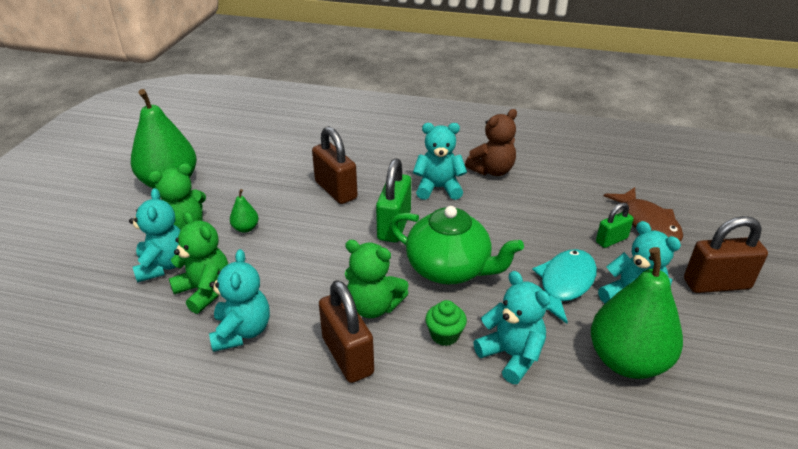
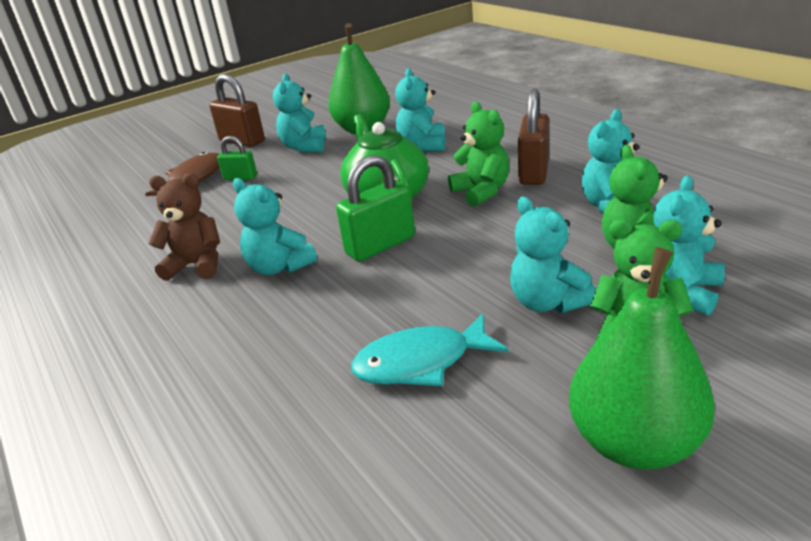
camera: 135 degrees left, 5 degrees down
green pear [230,189,259,233] -> turquoise teddy bear [510,197,596,313]
brown padlock [312,126,358,204] -> none
green cupcake [425,300,467,346] -> none
turquoise fish [532,249,597,324] -> turquoise fish moved to [351,313,508,386]

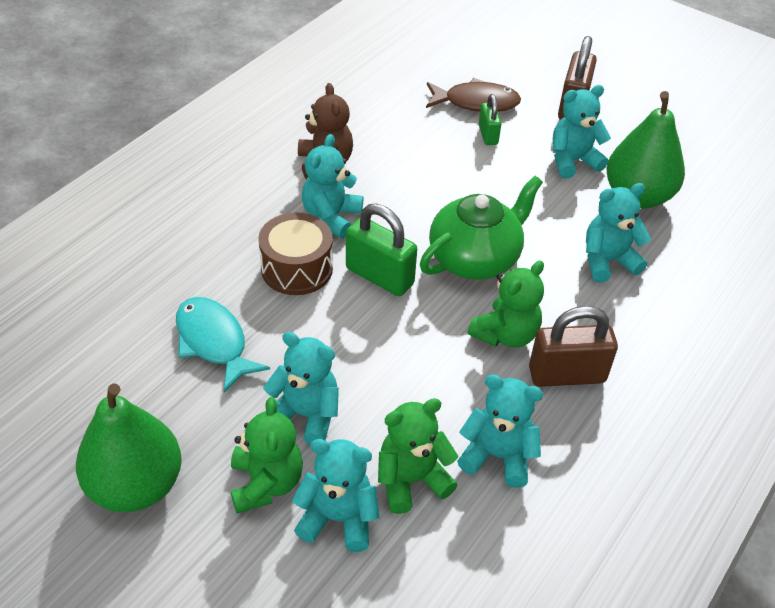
camera: 65 degrees right, 15 degrees up
turquoise teddy bear [510,197,596,313] -> turquoise teddy bear turned 75 degrees clockwise [263,332,339,445]
none -> brown drum [258,213,333,295]

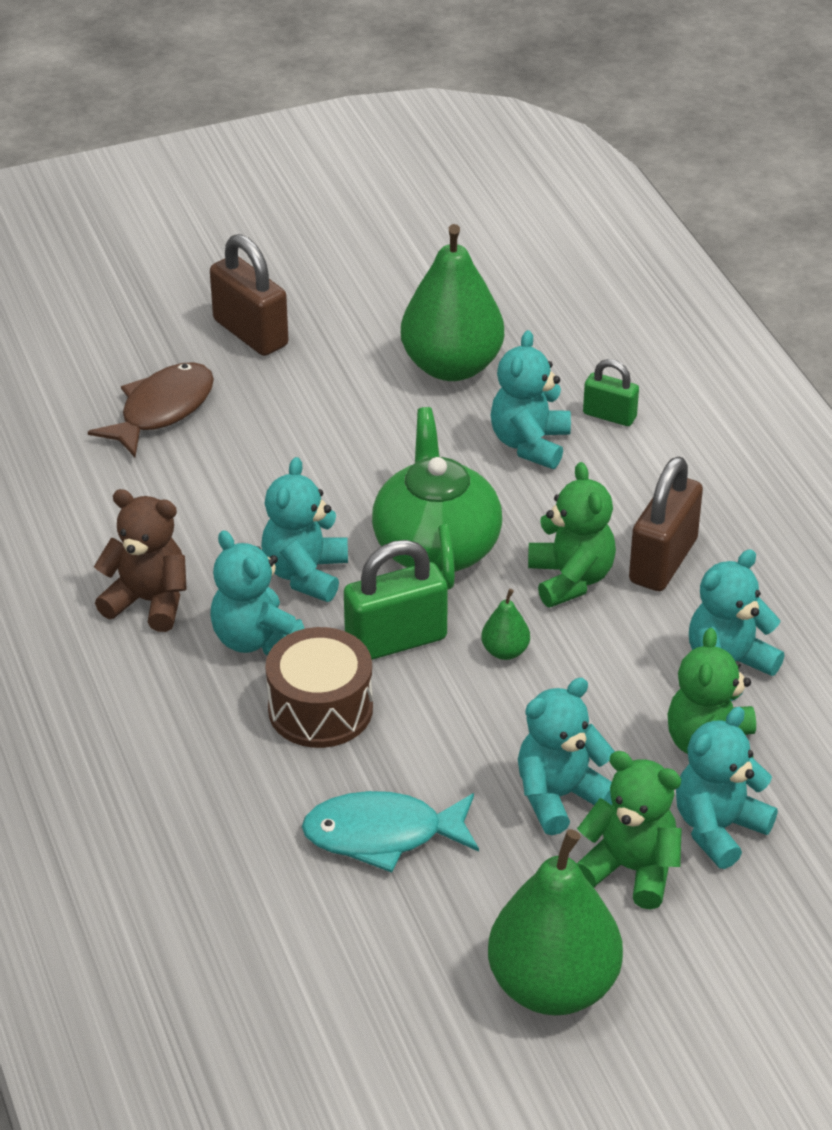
camera: 55 degrees left, 5 degrees down
green padlock [479,94,502,145] -> green padlock moved to [583,359,639,426]
turquoise teddy bear [553,85,611,178] -> turquoise teddy bear moved to [261,457,348,602]
none -> green pear [481,589,530,660]

